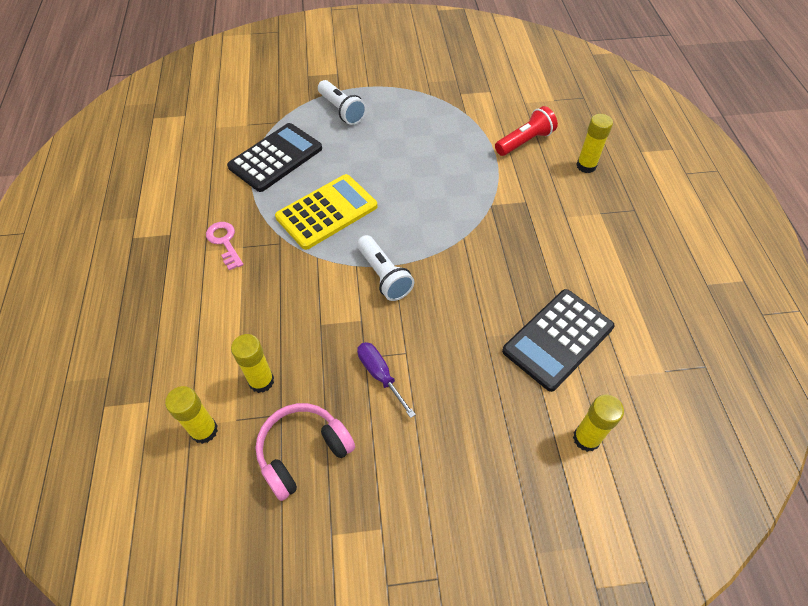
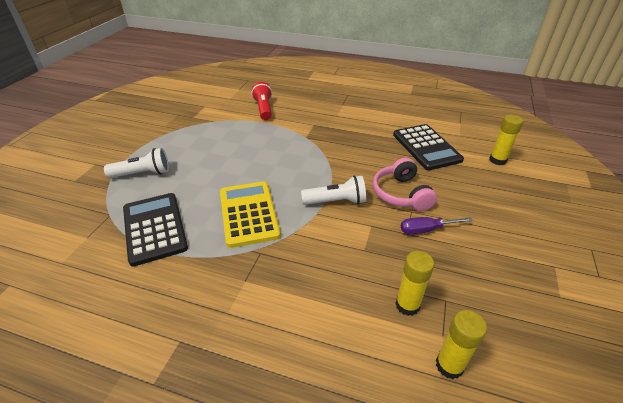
camera: 65 degrees left, 15 degrees down
pink key [206,222,243,270] -> none
pink headphones [255,403,355,501] -> pink headphones moved to [373,158,437,211]
yellow glue stick [576,114,613,173] -> none

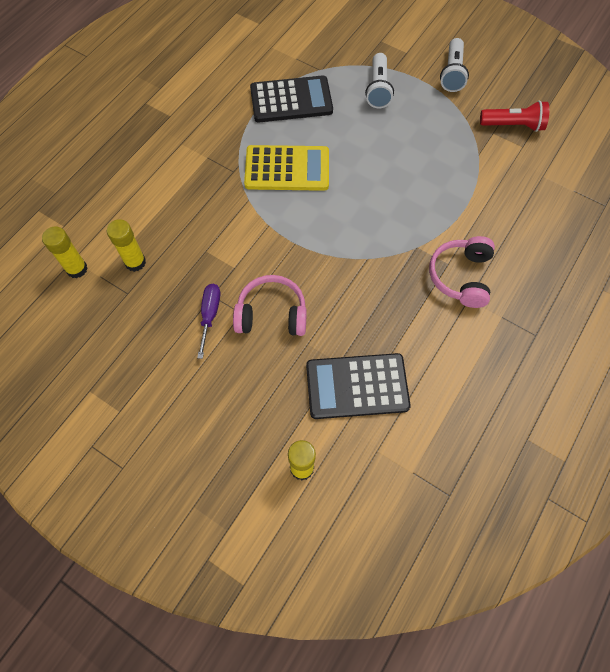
camera: 105 degrees right, 25 degrees up
red flashlight [251,82,272,120] -> red flashlight moved to [480,101,549,132]
white flashlight [301,175,366,205] -> white flashlight moved to [440,38,469,92]
none -> pink headphones [429,236,495,308]

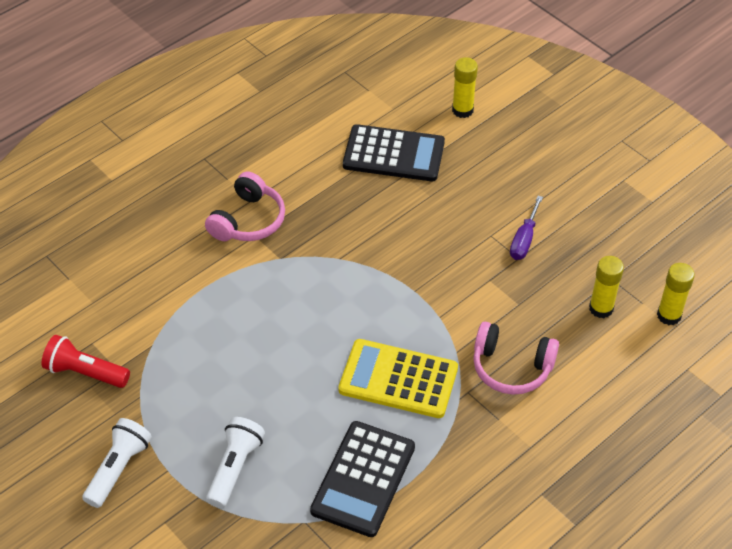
camera: 165 degrees left, 15 degrees down
pink headphones [233,275,307,336] -> pink headphones moved to [473,322,559,395]
black calculator [250,75,333,122] -> black calculator turned 75 degrees counterclockwise [310,421,415,537]

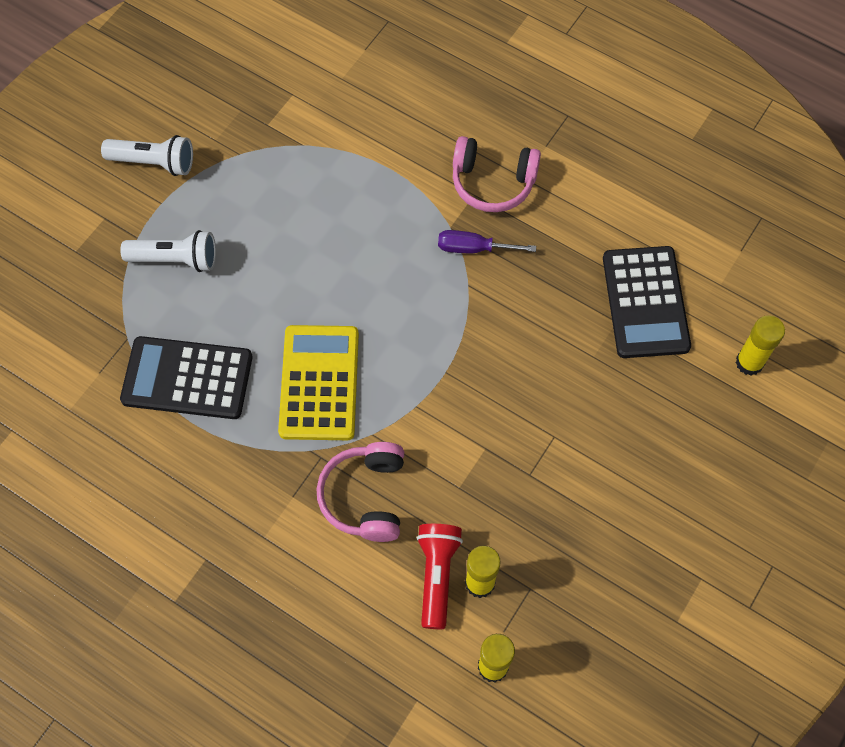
camera: 75 degrees right, 15 degrees up
red flashlight [42,335,130,388] -> red flashlight moved to [417,524,463,629]
purple screwdriver [510,196,543,260] -> purple screwdriver moved to [438,230,536,253]

